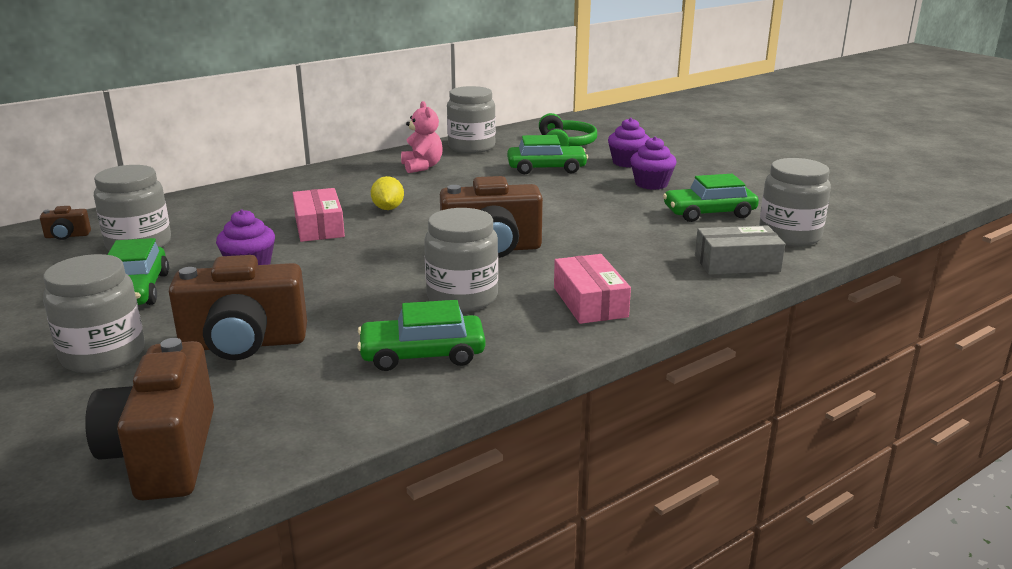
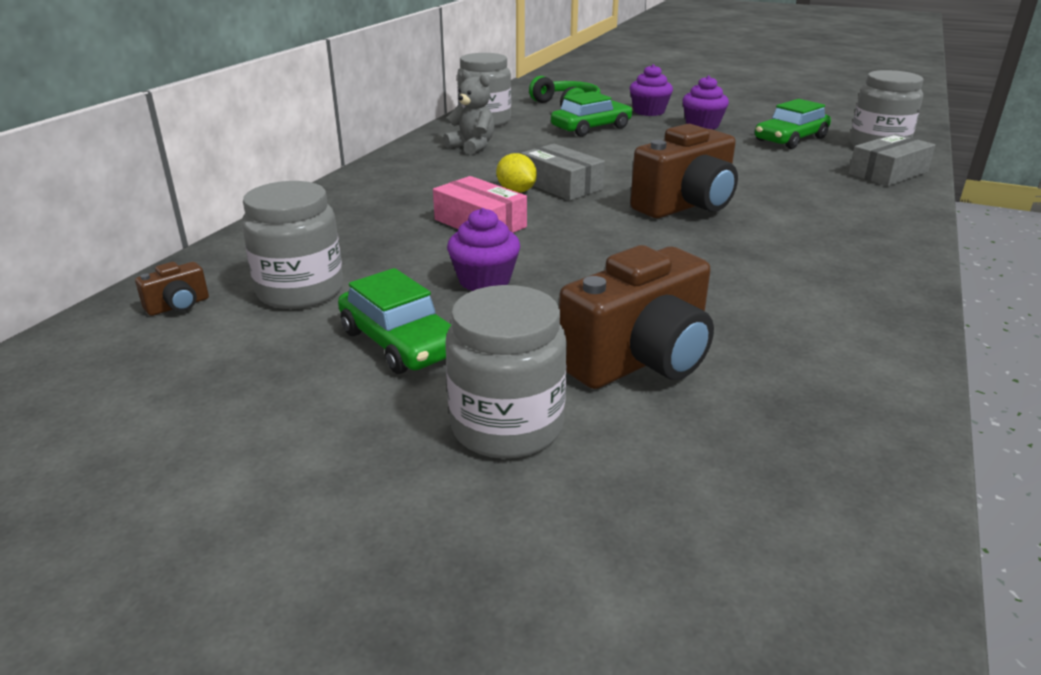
camera: 30 degrees left, 5 degrees up
brown camera [85,338,214,500] -> none
green car [357,300,485,371] -> none
pink teddy bear [401,101,443,173] -> grey teddy bear [443,70,495,155]
grey jar [424,208,498,312] -> none
pink box [554,254,631,324] -> none
none -> grey box [521,144,605,201]

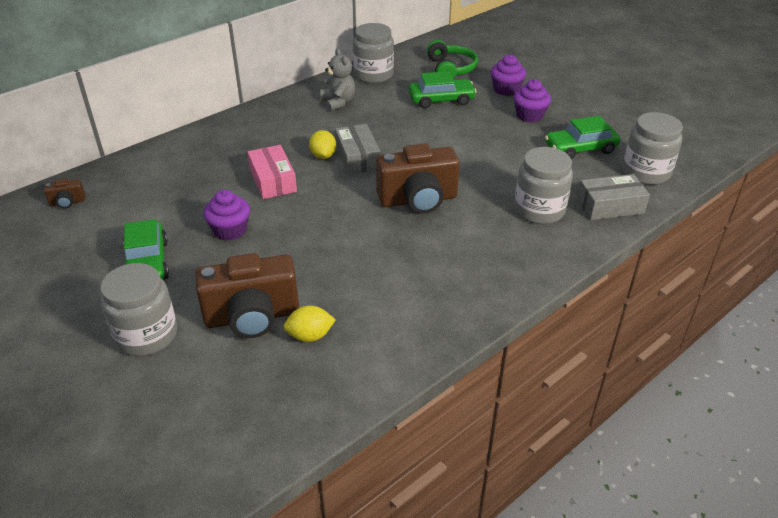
camera: 25 degrees right, 10 degrees up
grey jar [242,181,343,309] -> grey jar moved to [514,147,573,224]
none -> yellow lemon [283,305,336,342]

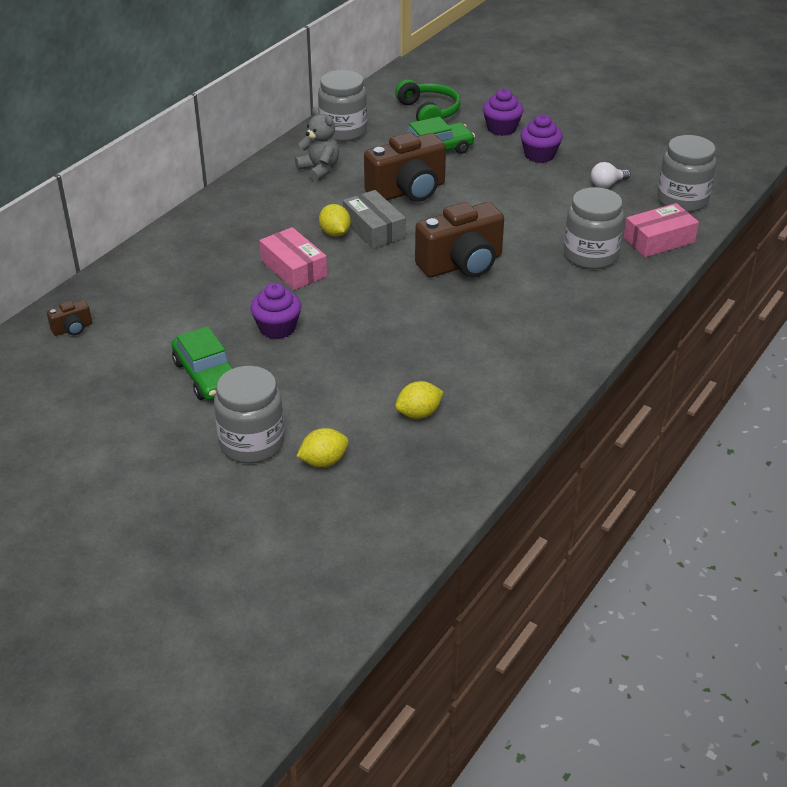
camera: 15 degrees left, 0 degrees up
brown camera [195,253,299,338] -> brown camera moved to [364,132,446,202]
green car [545,116,621,159] -> white light bulb [591,162,631,188]
grey box [577,174,650,220] -> pink box [623,203,699,257]
none -> yellow lemon [296,428,349,467]

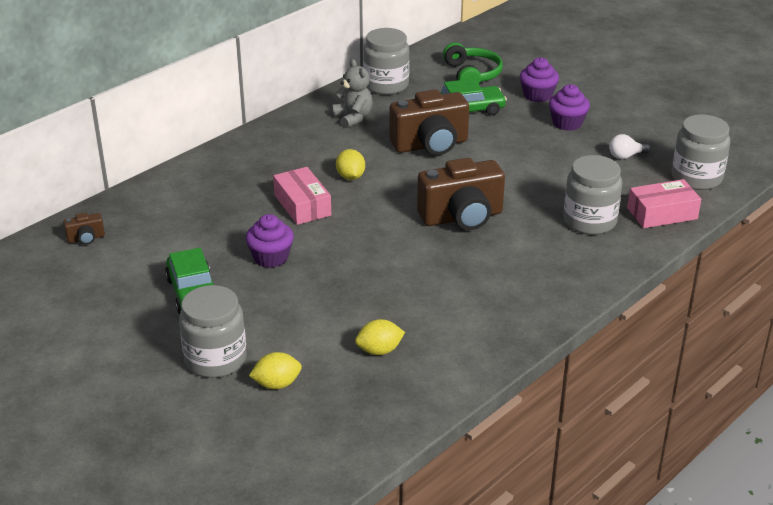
camera: 10 degrees right, 5 degrees down
grey box [343,190,406,249] -> none

